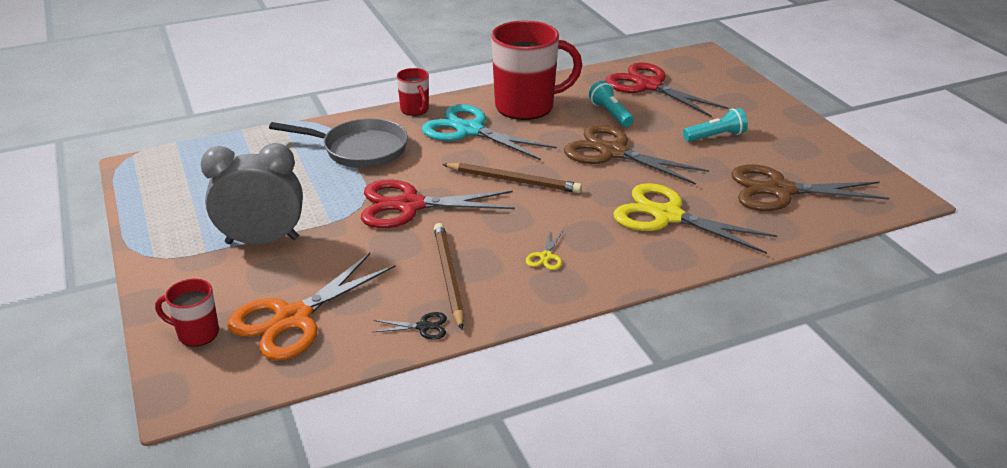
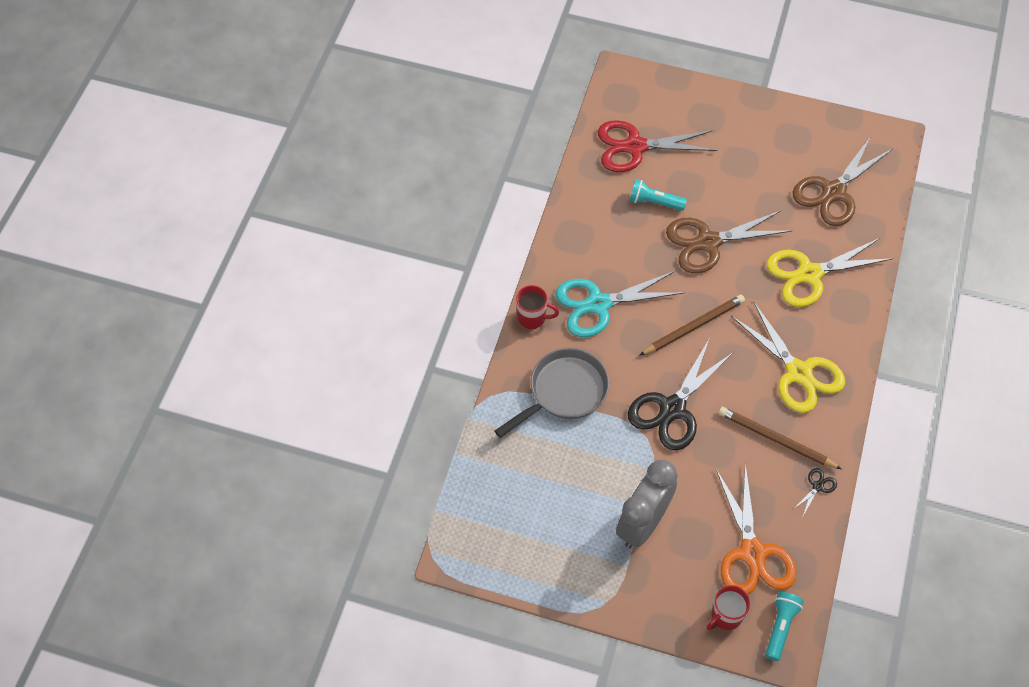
camera: 50 degrees left, 25 degrees up
red scissors [361,179,515,228] -> black scissors [628,338,734,450]
red mug [491,20,582,120] -> none
yellow scissors [526,231,563,270] -> yellow scissors [731,301,845,413], size x2.44
turquoise flashlight [683,108,748,142] -> turquoise flashlight moved to [765,592,804,661]

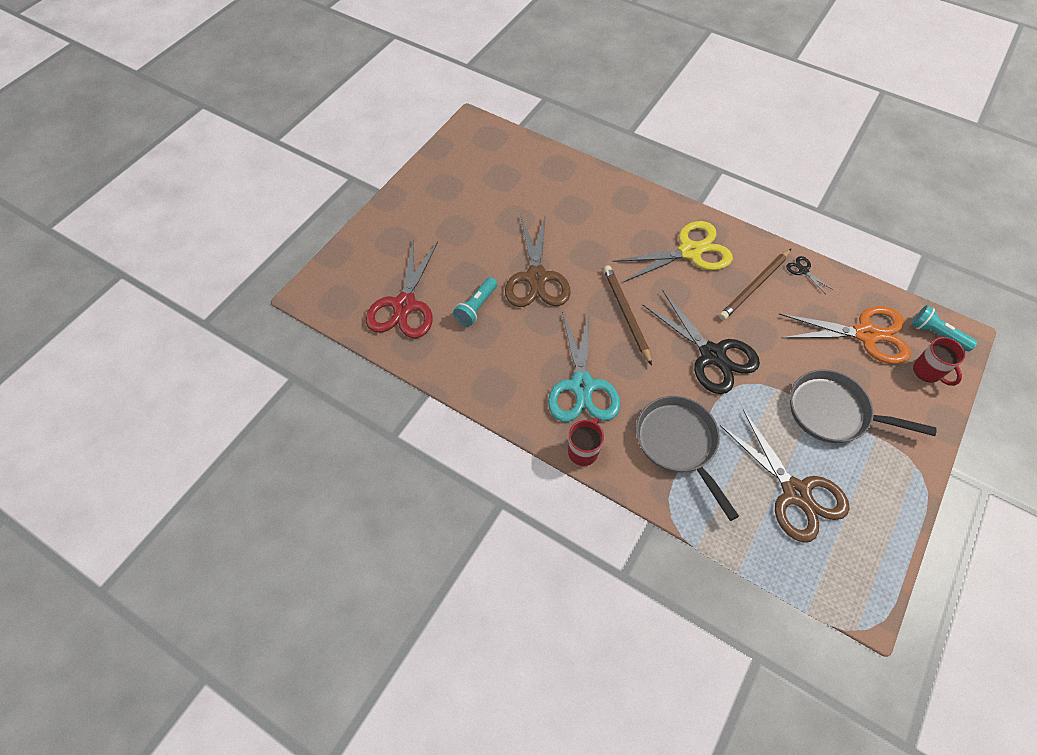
camera: 75 degrees left, 0 degrees up
grey clock [616,460,678,548] -> grey pan [790,369,937,443]
yellow scissors [766,238,894,307] -> none
brown scissors [793,136,893,226] -> brown scissors moved to [720,409,850,543]

